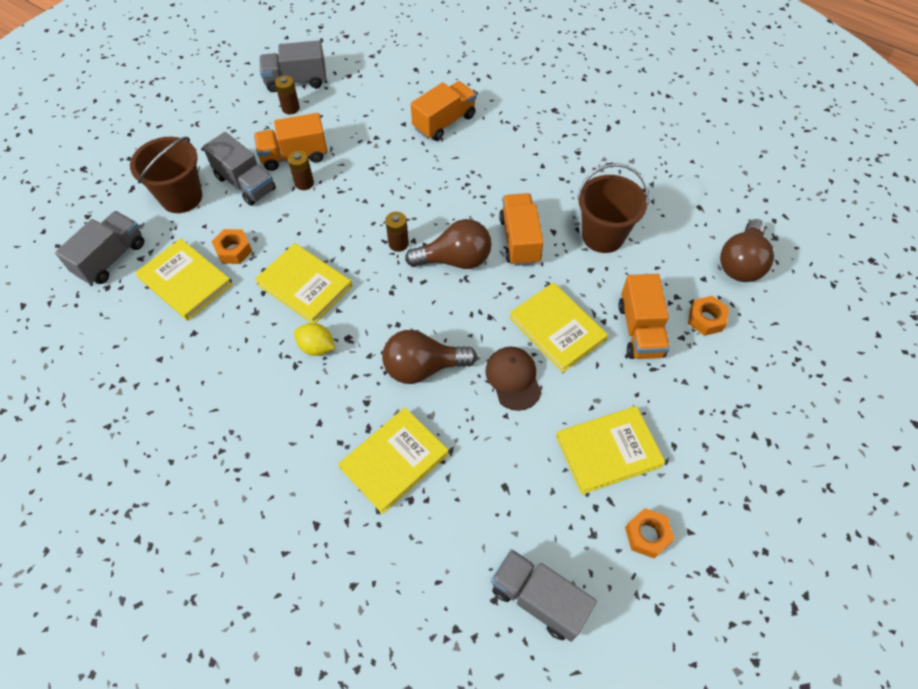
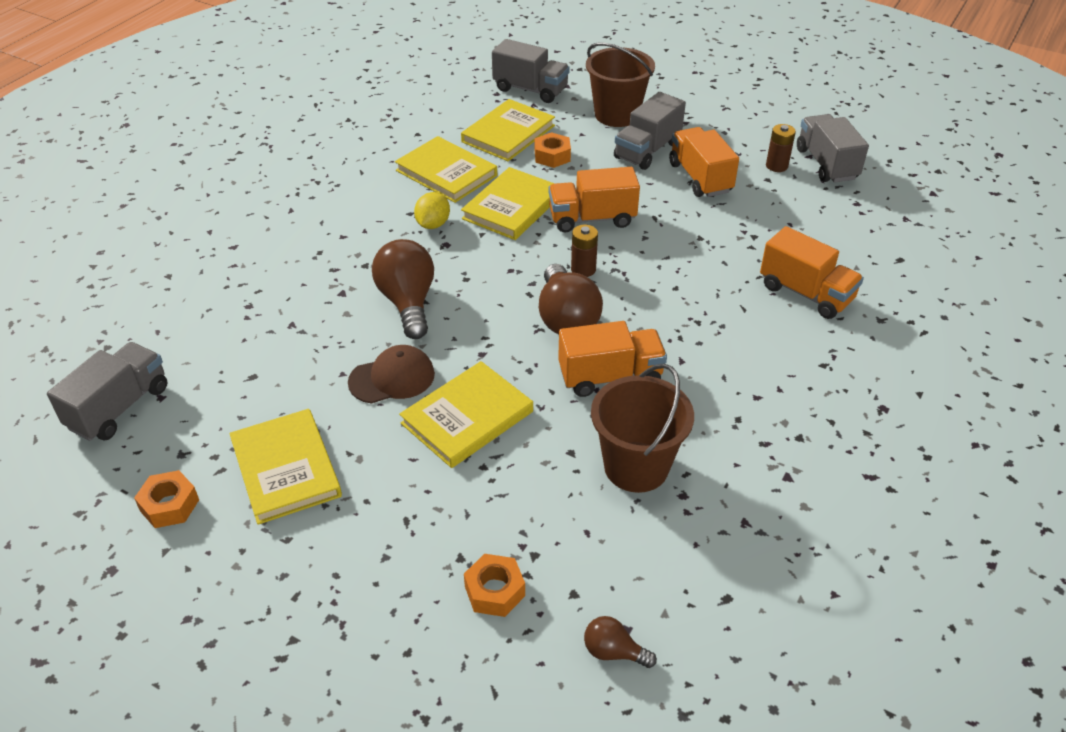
camera: 85 degrees right, 15 degrees down
brown battery [288,150,314,190] -> none
yellow book [338,408,449,514] -> yellow book moved to [395,136,497,203]
orange truck [618,274,670,359] -> orange truck moved to [548,167,640,233]
brown light bulb [720,219,774,282] -> brown light bulb [584,616,657,668], size x0.50

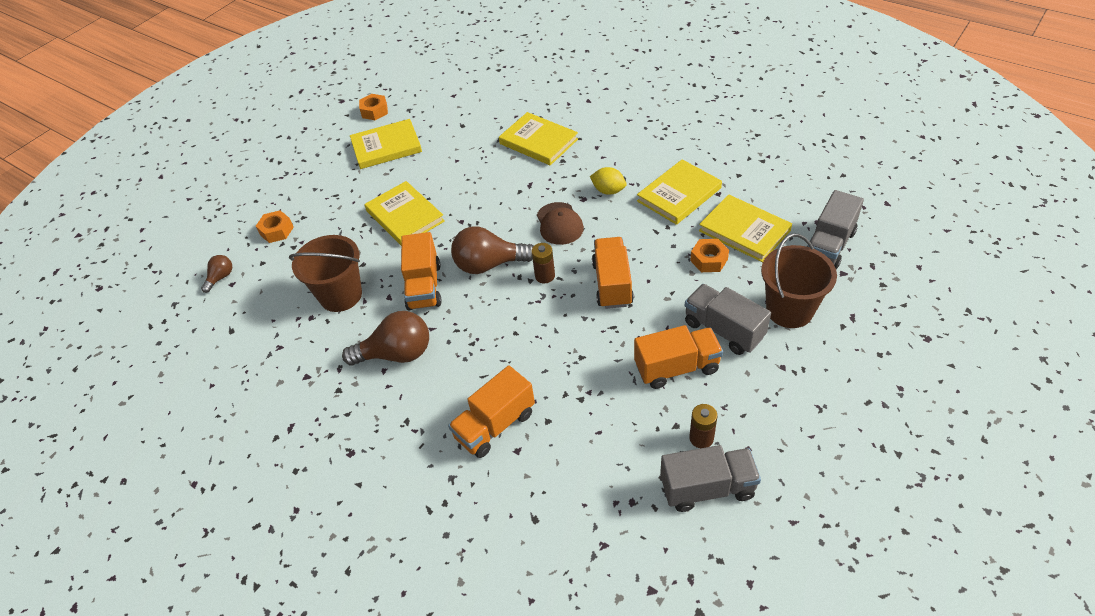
camera: 100 degrees right, 5 degrees up
grey truck [47,342,167,441] -> none
brown cap [348,345,435,404] -> brown cap moved to [537,202,584,245]
brown light bulb [372,239,434,339] -> brown light bulb moved to [342,311,429,365]
yellow book [461,167,555,240] -> yellow book moved to [499,112,578,165]

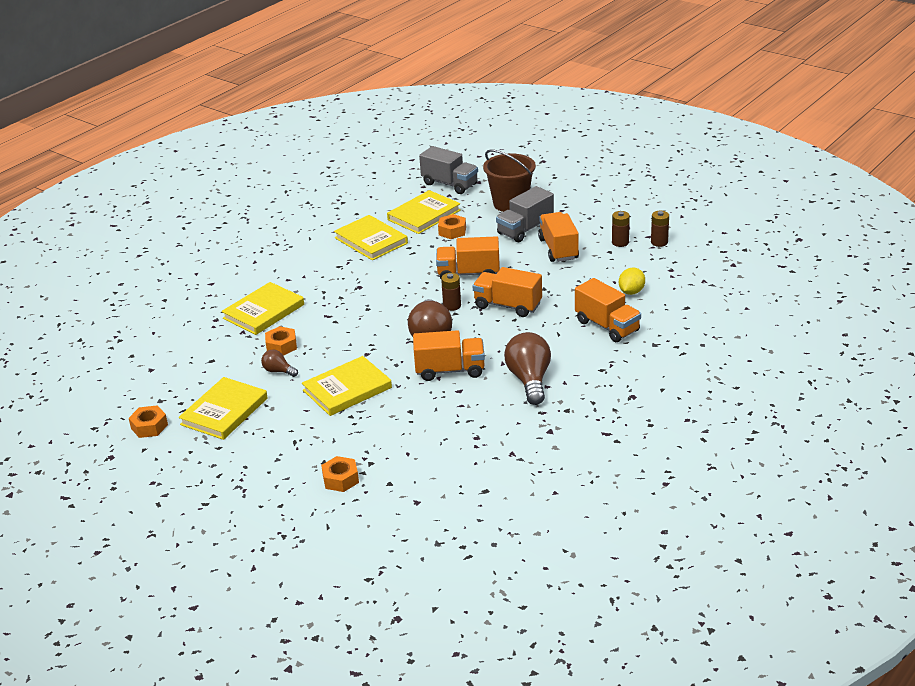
camera: 90 degrees left, 15 degrees down
brown light bulb [201,255,232,293] -> brown light bulb moved to [261,349,298,377]
brown bucket [289,235,362,312] -> none
yellow book [350,119,422,169] -> yellow book turned 45 degrees clockwise [179,377,268,440]
brown cap [537,202,584,245] -> none
yellow lemon [590,167,626,195] -> yellow lemon moved to [619,267,645,295]
grey truck [660,445,761,512] -> brown battery [651,211,669,247]
none -> orange nut [265,326,297,356]
none -> orange truck [473,267,542,317]

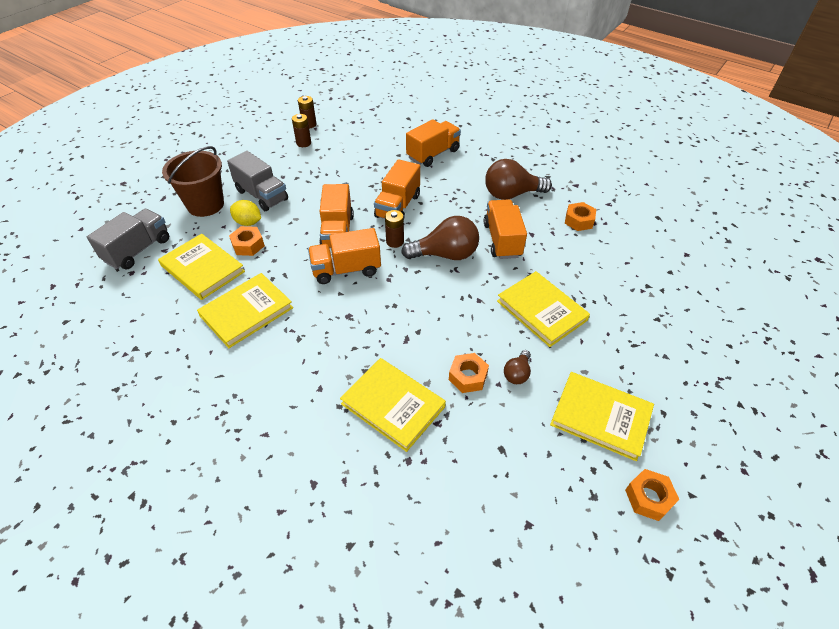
camera: 95 degrees left, 15 degrees up
orange nut [321,456,359,492] -> orange nut moved to [565,202,596,231]
orange truck [538,212,579,262] -> orange truck moved to [308,228,381,284]
yellow lemon [619,267,645,295] -> yellow lemon moved to [230,200,261,226]

